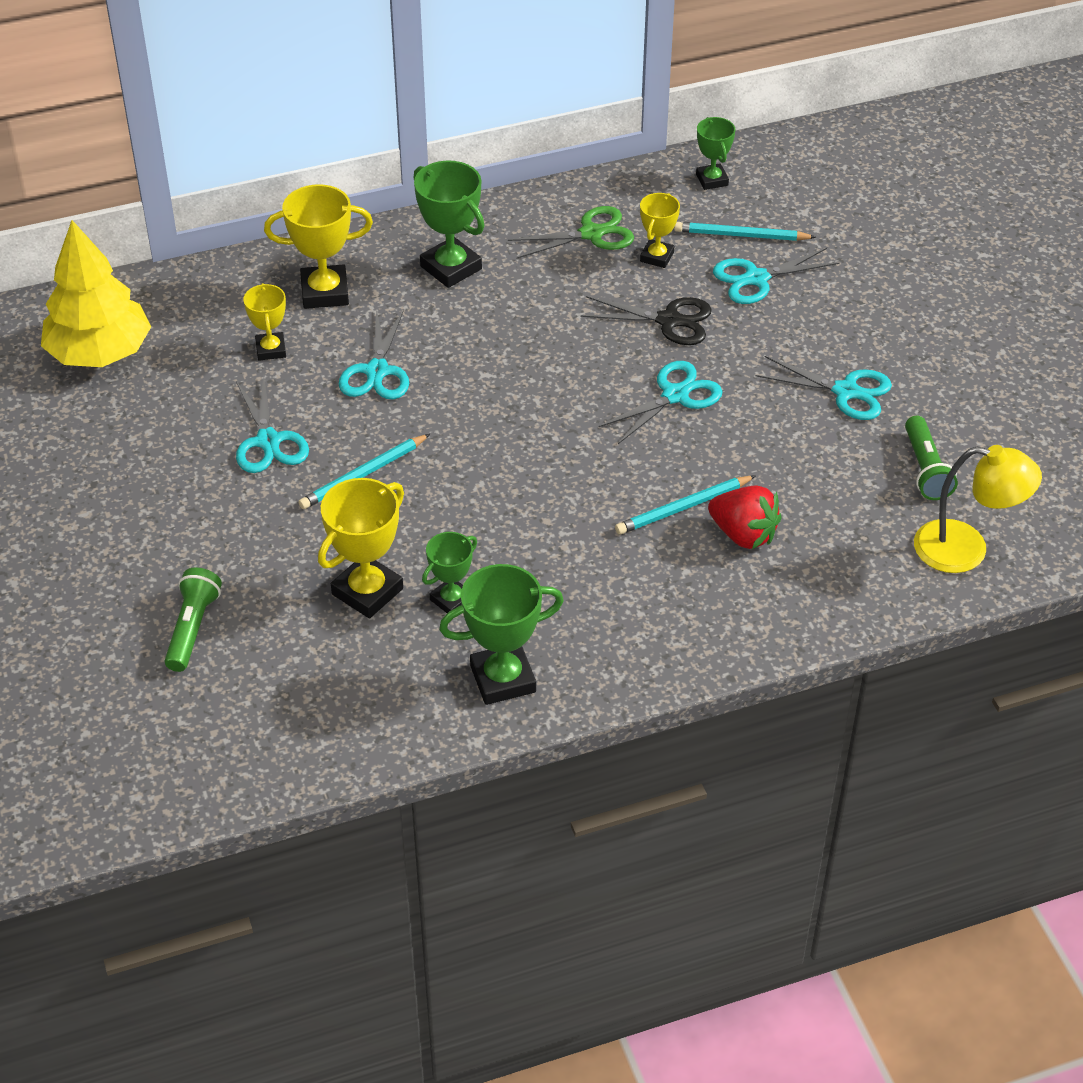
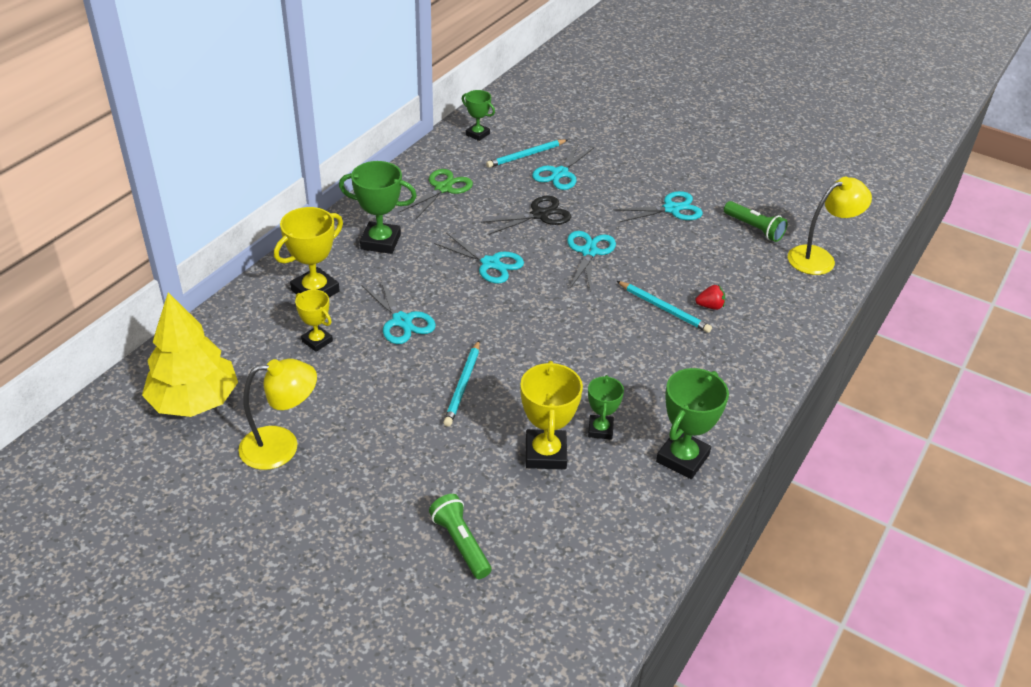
camera: 40 degrees left, 5 degrees down
turquoise scissors [236,376,309,473] -> turquoise scissors moved to [434,233,524,283]
turquoise pencil [615,475,756,534] -> turquoise pencil turned 75 degrees counterclockwise [617,281,712,333]
yellow trophy [640,193,680,268] -> none
red strawberry [708,486,782,549] -> red strawberry [695,285,725,310], size x0.57
none -> yellow lamp [239,359,317,470]

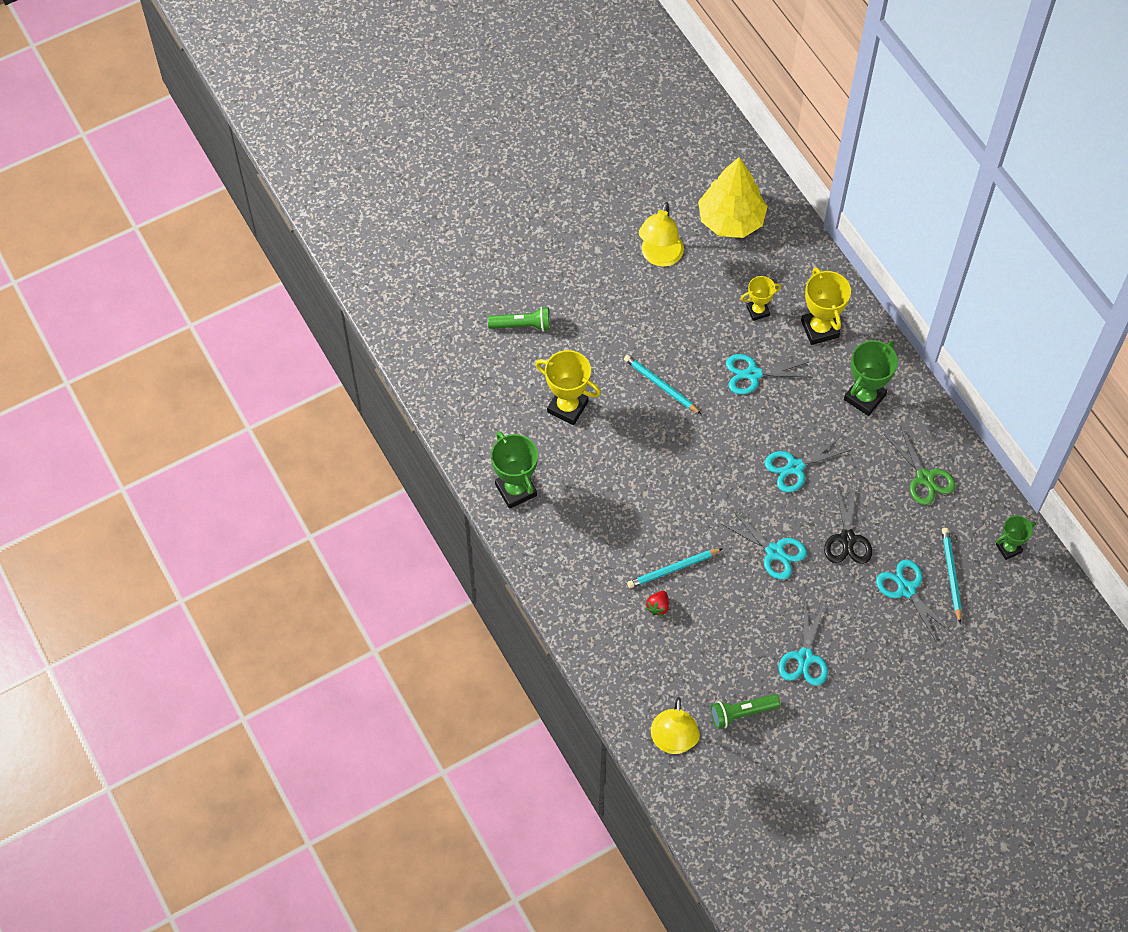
camera: 120 degrees right, 20 degrees up
green trophy [588,375,624,440] -> none

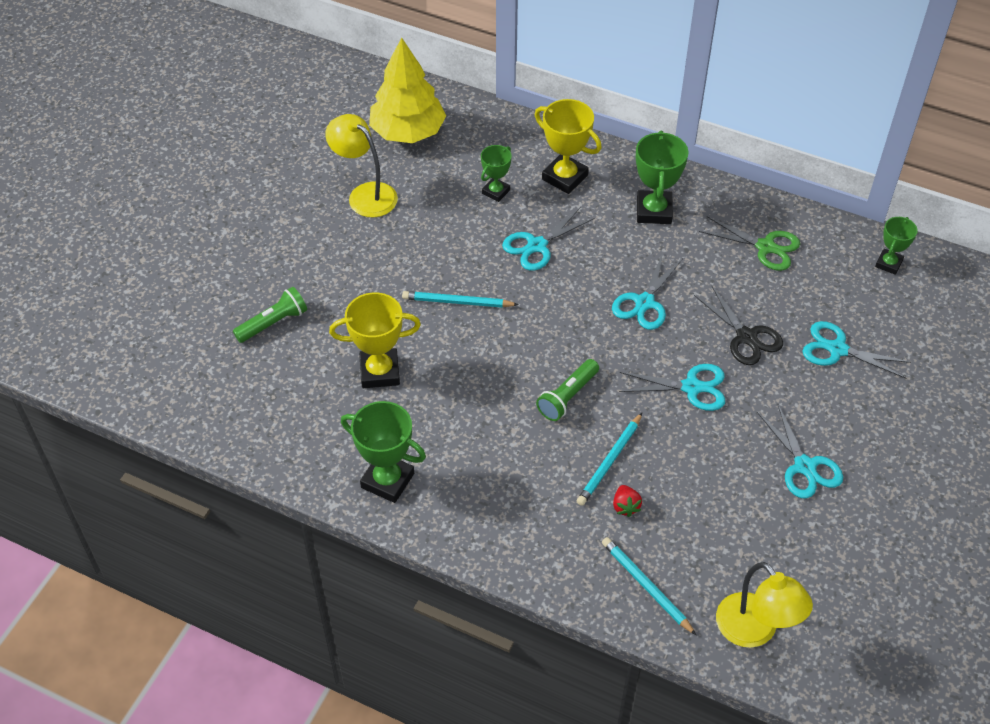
camera: 35 degrees left, 10 degrees down
yellow lamp [639,202,684,267] -> yellow lamp turned 150 degrees clockwise [325,114,398,218]
green flashlight [711,694,780,729] -> green flashlight moved to [536,359,599,421]
yellow trophy [741,276,781,321] -> green trophy [481,145,512,202]
turquoise pencil [942,528,962,623] -> turquoise pencil moved to [602,537,696,635]

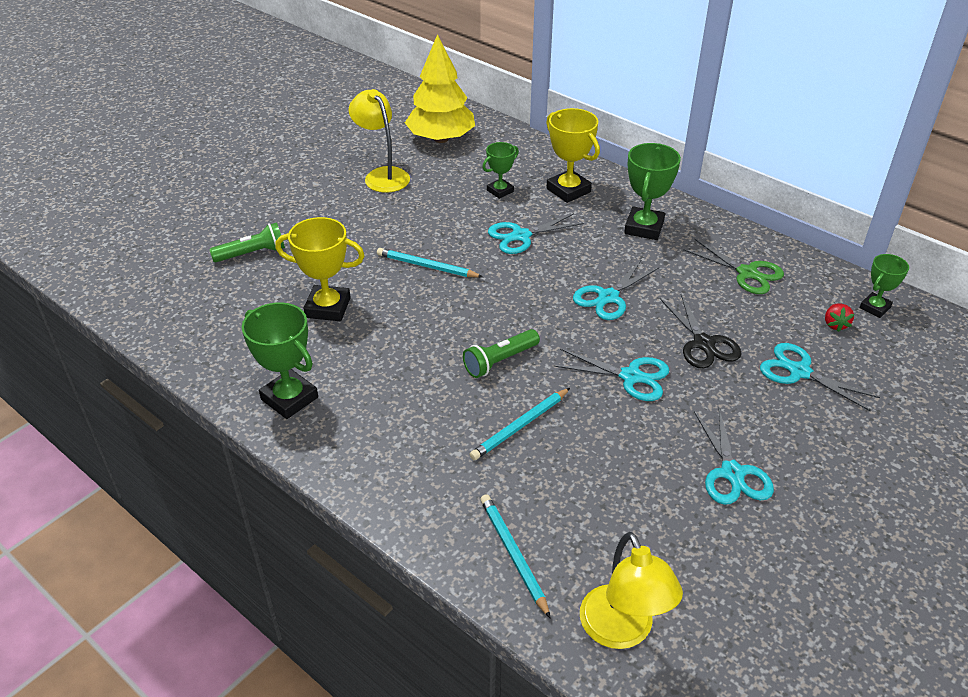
camera: 15 degrees right, 10 degrees down
red strawberry [613,485,642,517] -> red strawberry moved to [825,303,854,332]

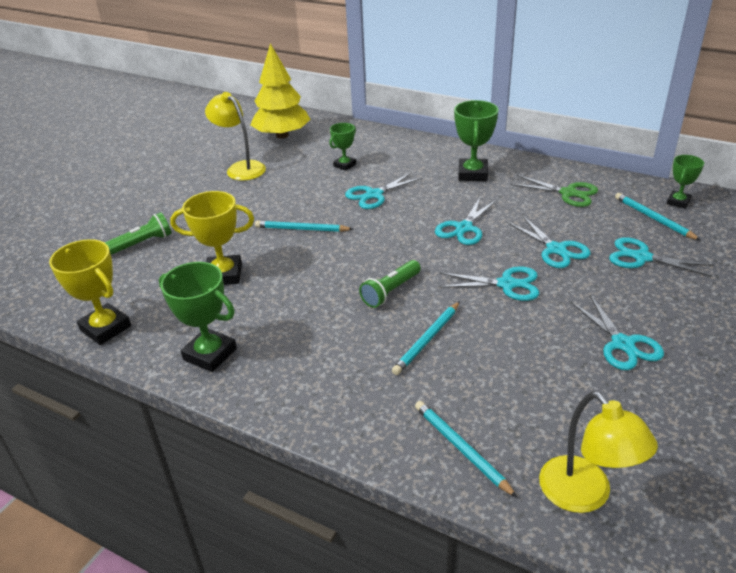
camera: 10 degrees left, 5 degrees down
yellow trophy [546,108,600,203] -> yellow trophy moved to [49,239,131,345]
black scissors [660,294,742,369] -> turquoise scissors [508,216,591,268]
red strawberry [825,303,854,332] -> turquoise pencil [615,193,701,241]

